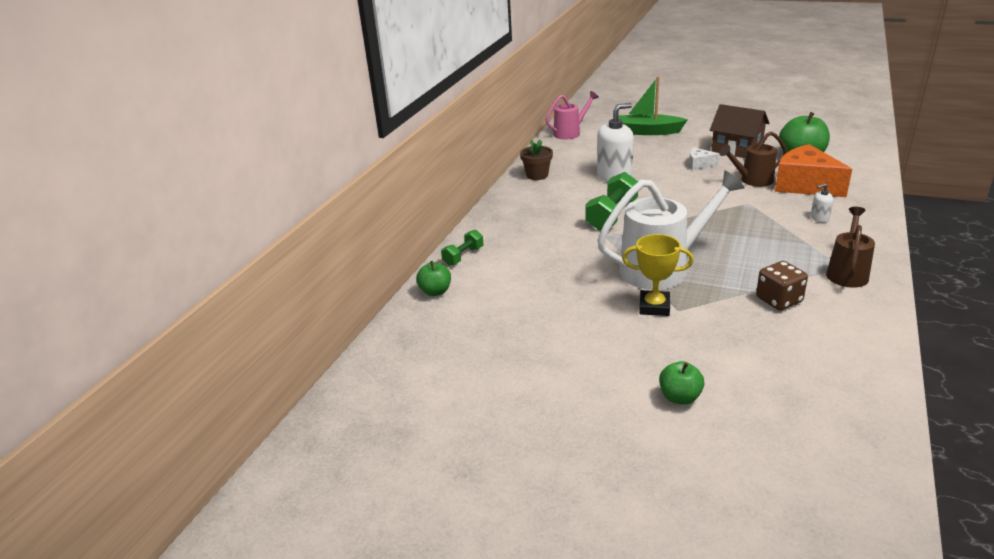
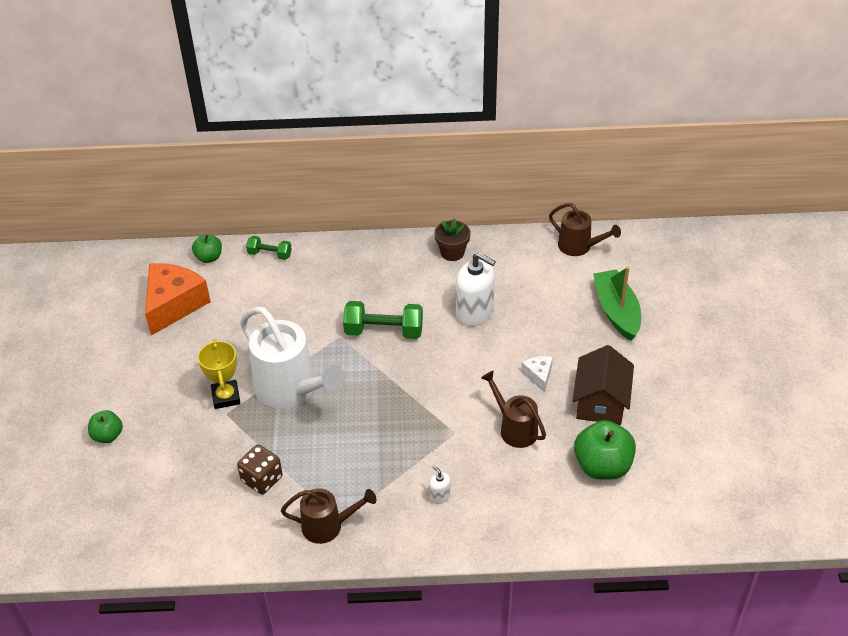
camera: 65 degrees right, 15 degrees up
pink watering can [546,91,599,140] -> brown watering can [549,203,621,256]
orange cheese [775,144,852,197] -> orange cheese moved to [145,263,211,336]

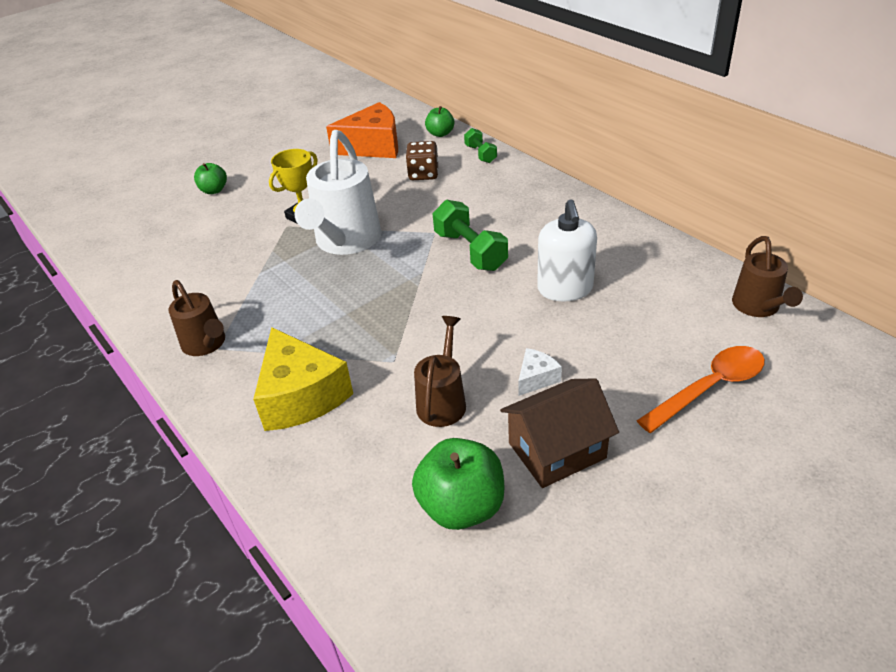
camera: 55 degrees right, 5 degrees down
brown dice [237,445,283,494] -> brown dice moved to [406,141,438,180]
white soap dispenser [429,465,451,504] -> yellow cheese [253,327,353,431]
brown flower pot [434,218,471,261] -> none
green boat [593,267,641,341] -> orange spoon [636,346,765,433]

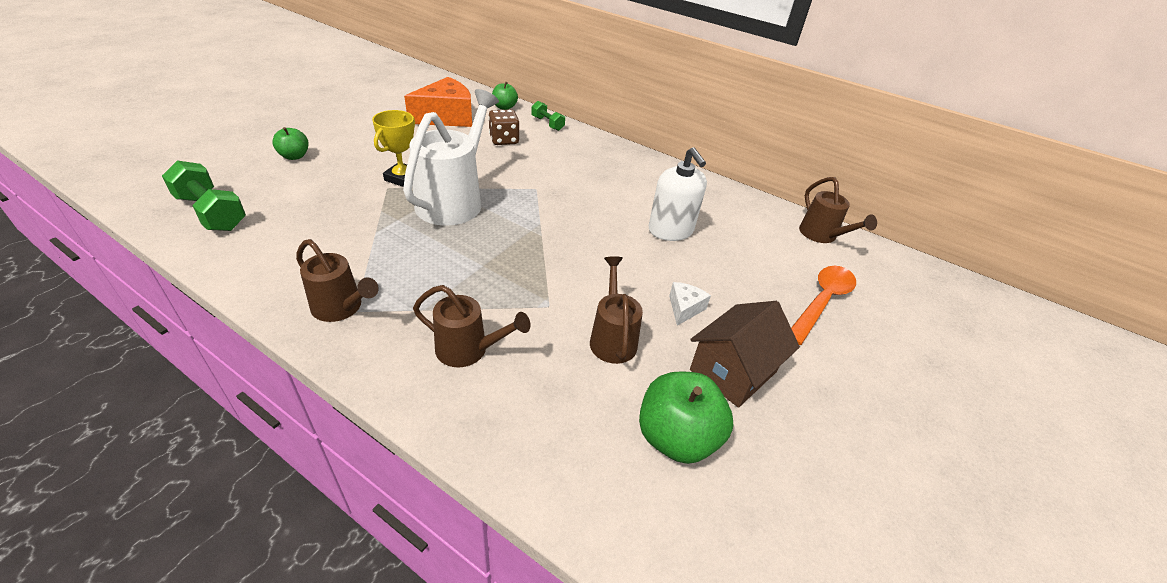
camera: 25 degrees left, 0 degrees up
yellow cheese [253,327,353,431] -> brown watering can [413,285,531,367]
white watering can [295,130,382,255] -> white watering can turned 150 degrees counterclockwise [403,89,499,226]
green dumbbell [433,200,508,271] -> green dumbbell moved to [162,160,246,231]

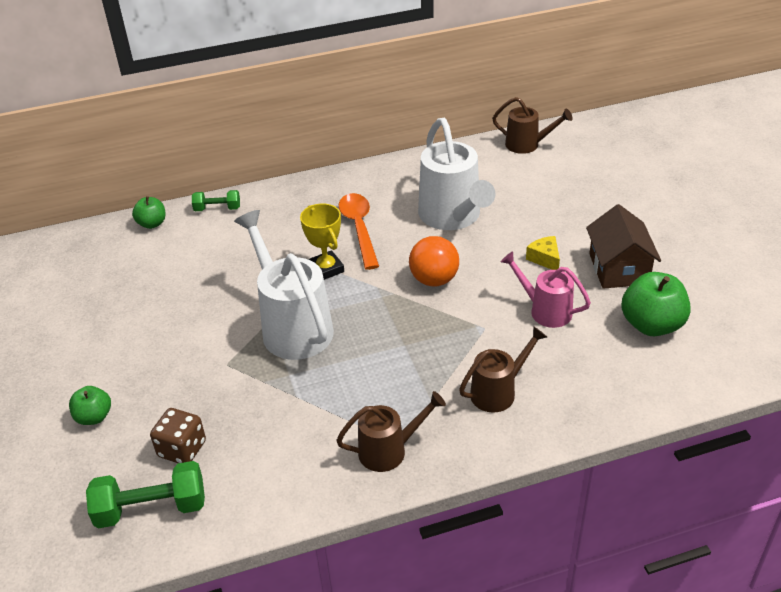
camera: 45 degrees left, 0 degrees up
yellow trophy [372,110,415,187] -> yellow trophy moved to [300,204,344,280]
orange cheese [404,77,472,127] -> none
brown dice [488,109,519,145] -> brown dice moved to [150,408,206,463]
brown watering can [590,256,643,364] -> pink watering can [501,251,591,328]
white soap dispenser [649,147,707,241] -> white watering can [418,118,496,230]
white cheese [669,282,711,326] -> yellow cheese [526,236,560,270]
orange spoon [791,266,856,345] -> orange spoon moved to [339,193,379,270]
none -> orange ball [409,236,459,286]

